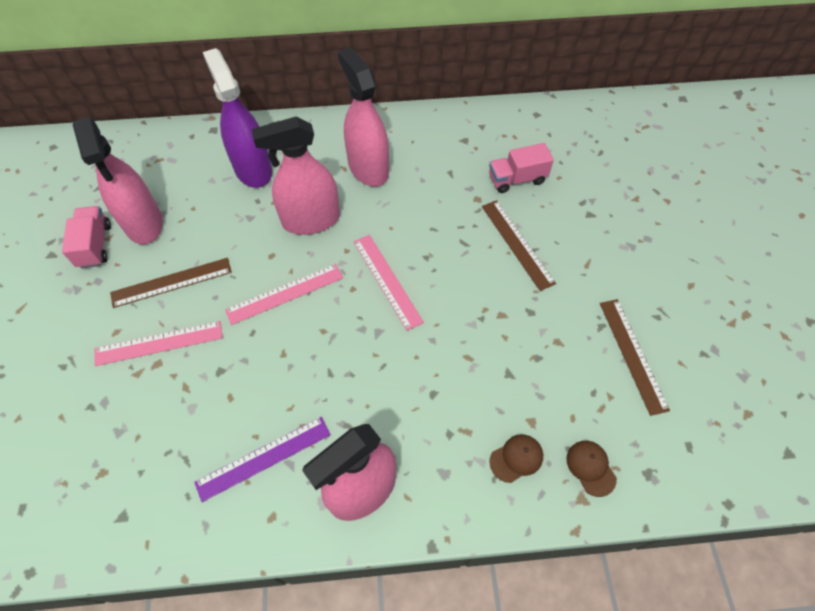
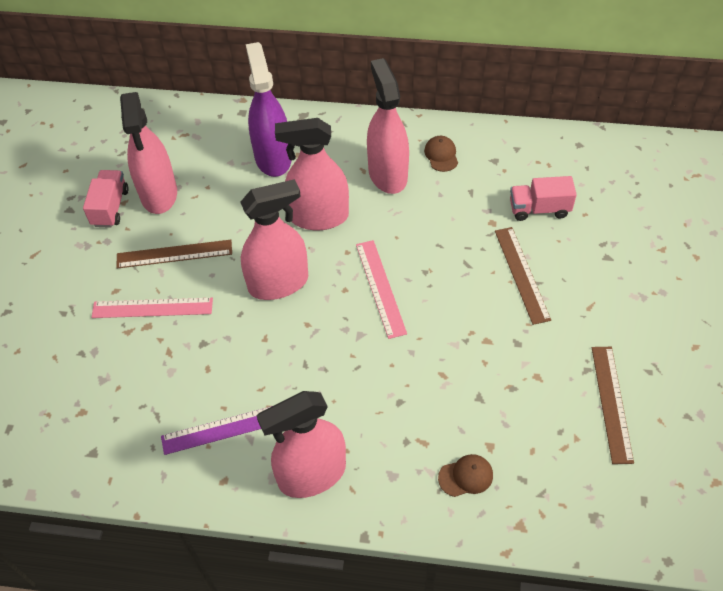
camera: 15 degrees right, 5 degrees down
pink ruler [225,264,343,325] -> pink spray bottle [240,179,308,300]
brown cap [566,441,617,497] -> brown cap moved to [424,136,458,172]

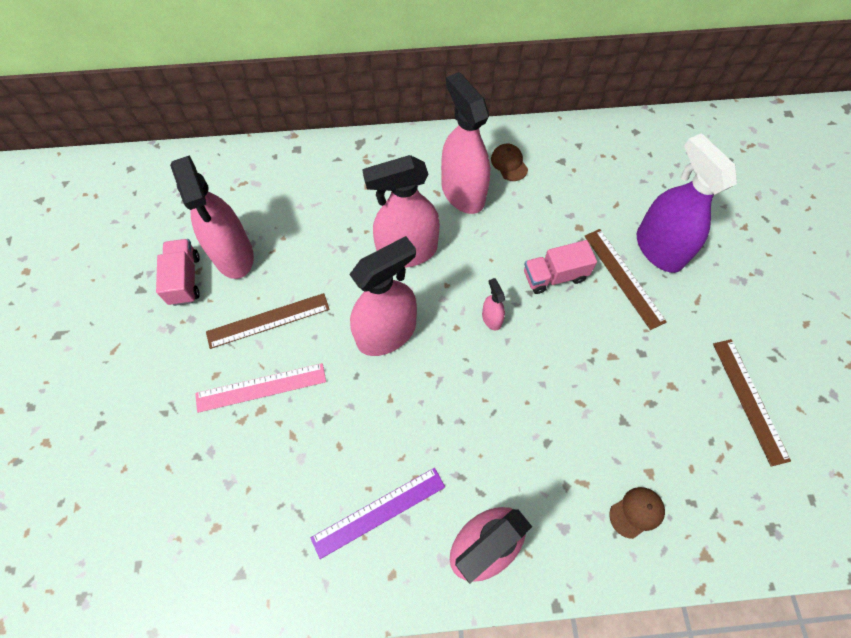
camera: 15 degrees left, 10 degrees up
purple spray bottle [246,42,292,177] -> purple spray bottle moved to [637,133,737,273]
pink ruler [356,240,407,339] -> pink spray bottle [482,278,505,331]
pink truck [510,176,577,221] -> pink truck moved to [524,240,597,294]

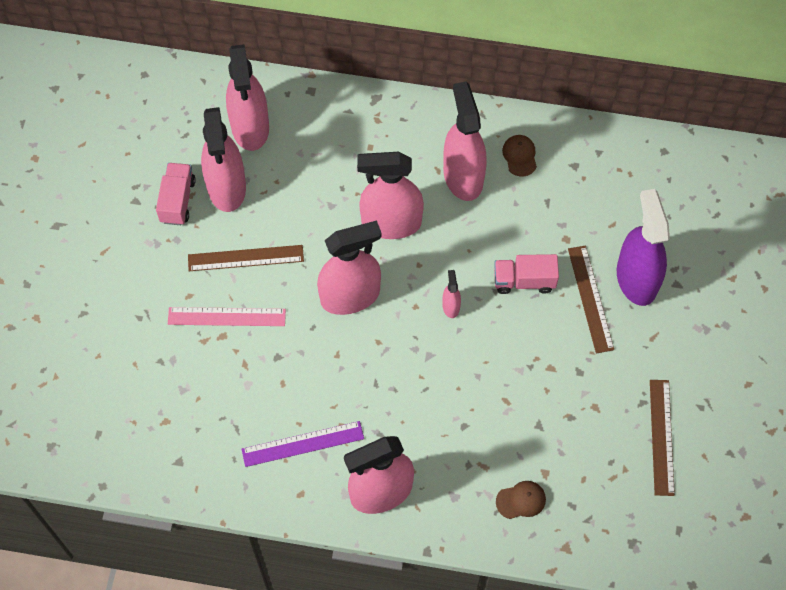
camera: 15 degrees right, 0 degrees up
none -> pink spray bottle [226,44,269,151]

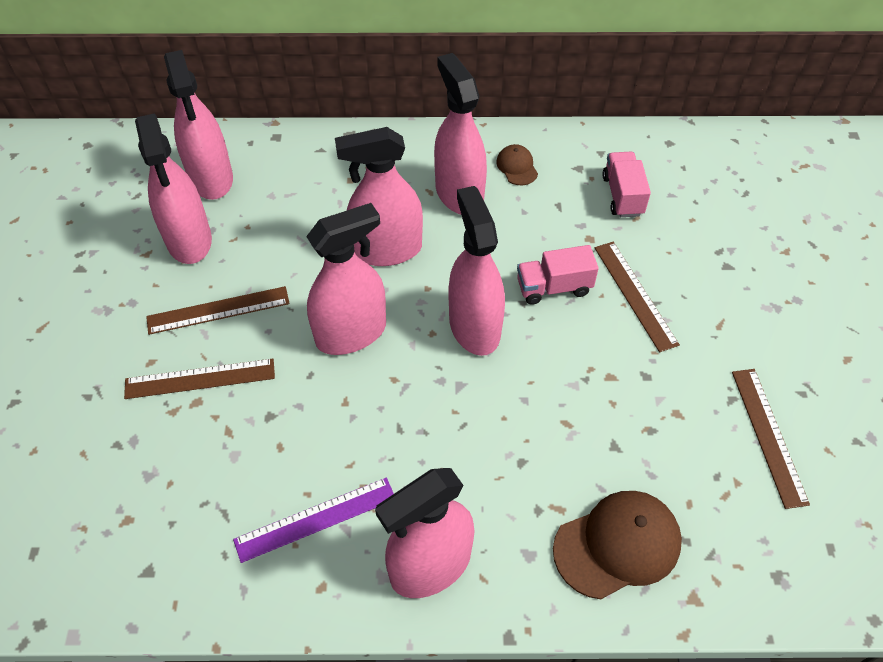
camera: 10 degrees left, 10 degrees down
pink truck [156,163,196,225] -> pink truck moved to [602,152,651,217]
pink ruler [168,307,286,326] -> brown ruler [124,359,275,399]
pink spray bottle [442,270,461,318] -> pink spray bottle [448,186,505,356], size x2.32
brown cap [496,481,546,519] -> brown cap [553,491,682,599], size x1.95
purple spray bottle [617,189,670,306] -> none

